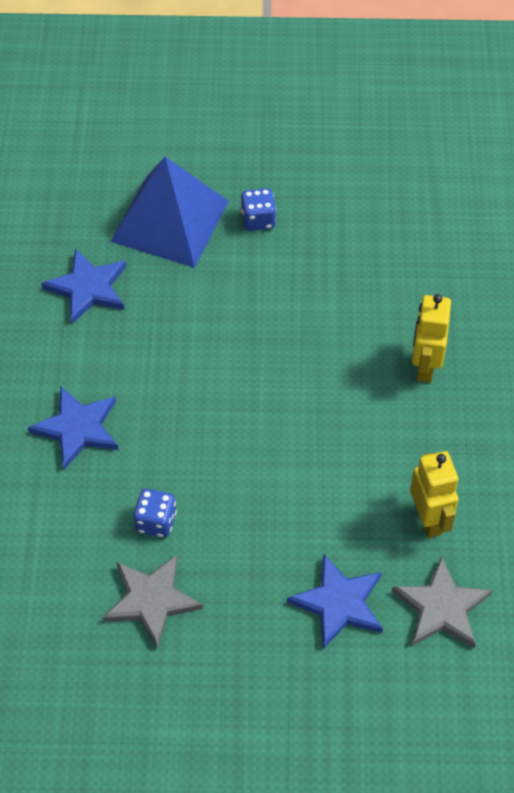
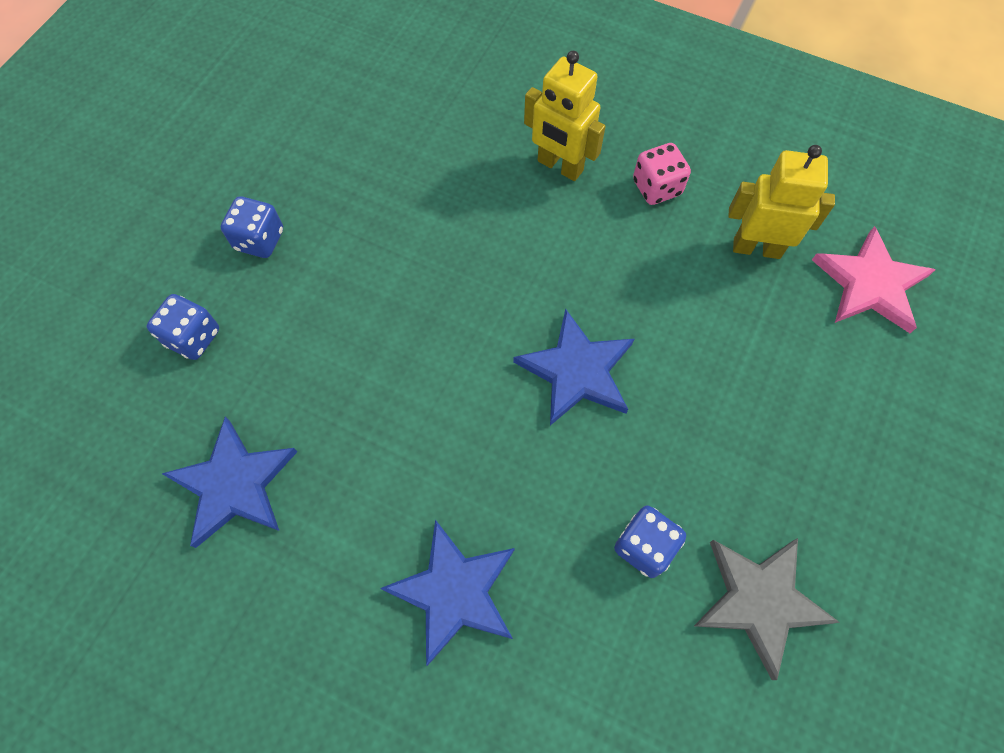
camera: 65 degrees left, 10 degrees up
blue pyramid [110,157,229,268] -> blue dice [147,294,219,360]
blue star [287,554,383,649] -> blue star moved to [513,309,634,426]
grey star [392,556,492,648] -> pink star [812,226,936,333]
none -> pink dice [633,143,691,205]

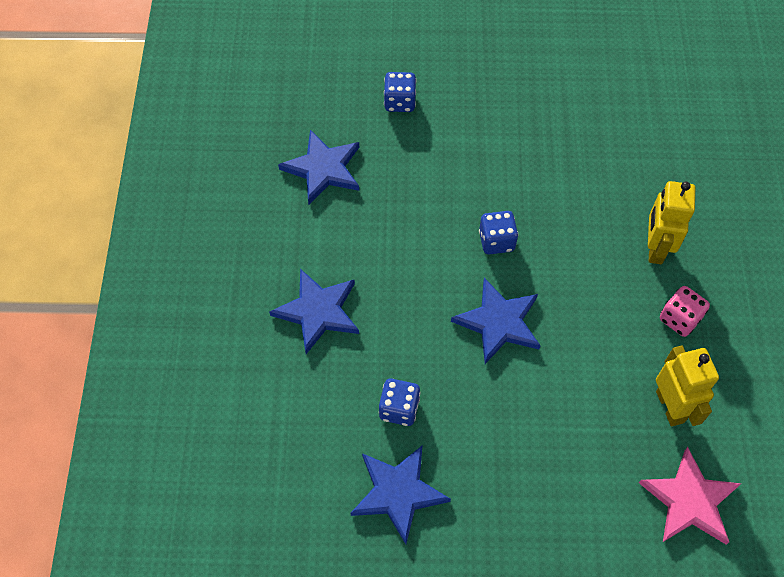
camera: 65 degrees right, 5 degrees down
blue dice [221,197,283,258] -> blue dice moved to [479,211,518,255]
grey star [694,538,840,680] -> blue star [351,445,451,544]

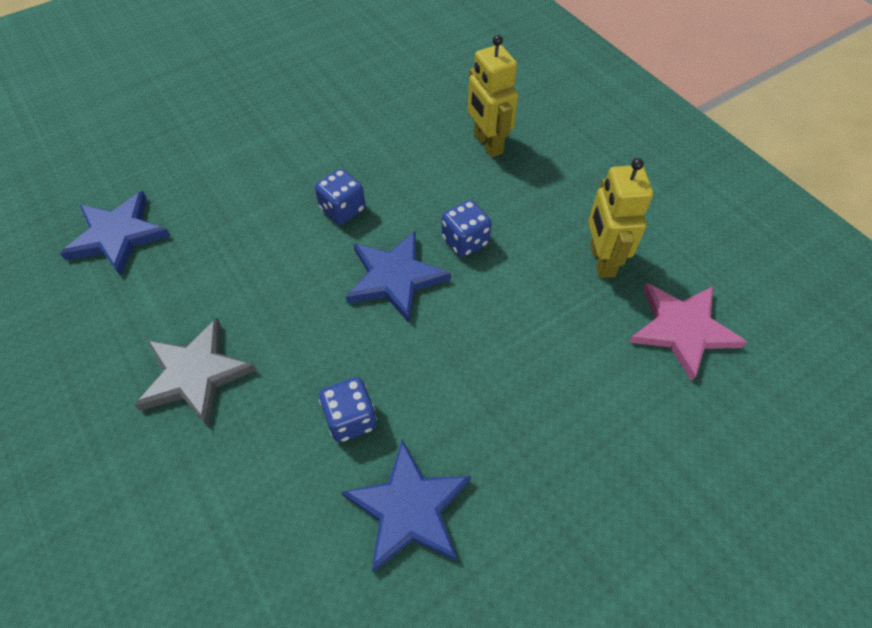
camera: 35 degrees left, 5 degrees down
blue star [269,269,359,354] -> grey star [134,318,256,427]
blue dice [384,72,416,112] -> blue dice moved to [442,200,491,257]
yellow robot [656,345,719,426] -> yellow robot turned 135 degrees counterclockwise [588,158,653,278]
pink dice [660,286,710,337] -> none

